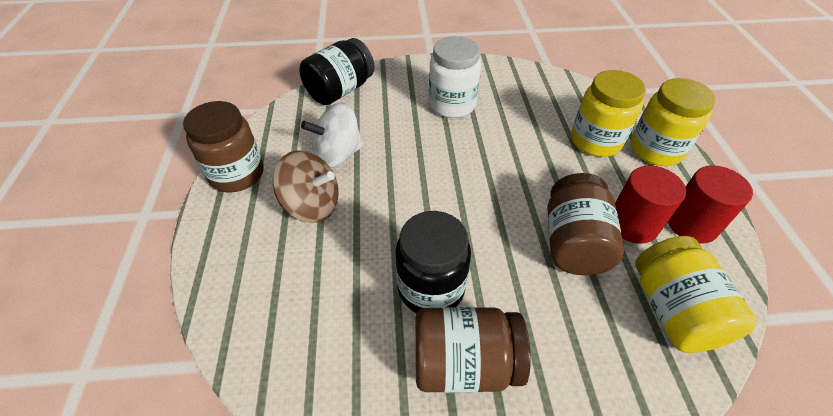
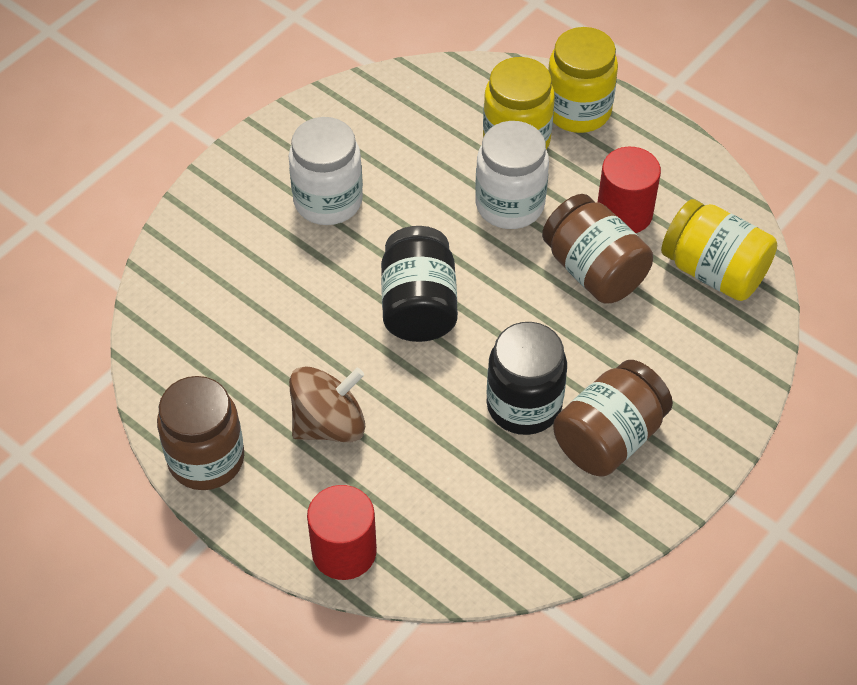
camera: 45 degrees left, 5 degrees up
black jar [299,38,375,105] -> black jar moved to [381,226,458,342]
white spinning top [301,102,364,168] -> none
red cylinder [668,165,753,244] -> red cylinder moved to [307,485,377,580]
none -> white jar [475,121,549,229]

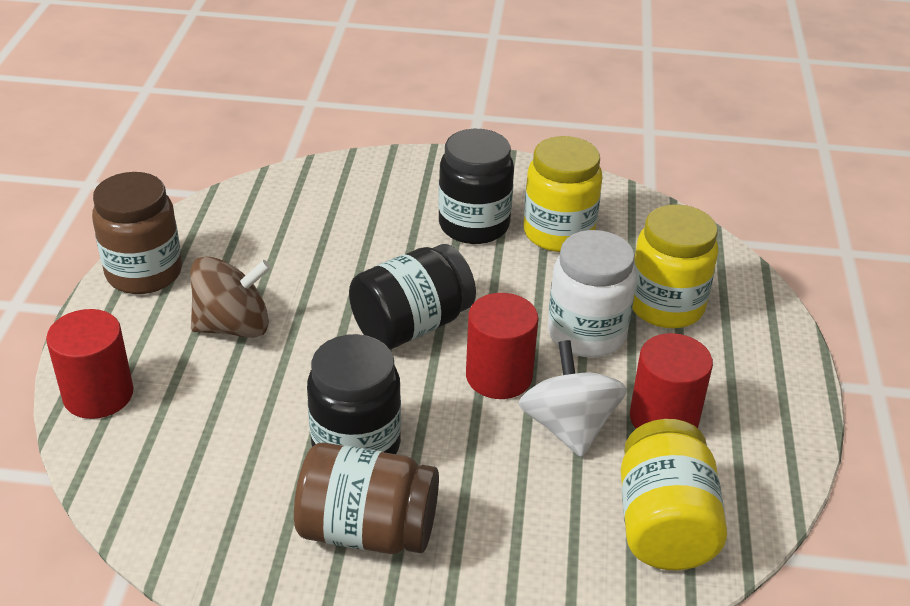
camera: 55 degrees right, 15 degrees down
white jar [289,117,363,225] -> black jar [438,129,514,244]
brown spinning top [289,366,365,443] -> brown spinning top turned 45 degrees counterclockwise [190,256,271,338]
brown jar [542,194,653,304] -> white spinning top [518,340,627,457]
yellow jar [548,27,618,133] -> yellow jar moved to [523,136,603,252]
none -> red cylinder [466,293,538,399]

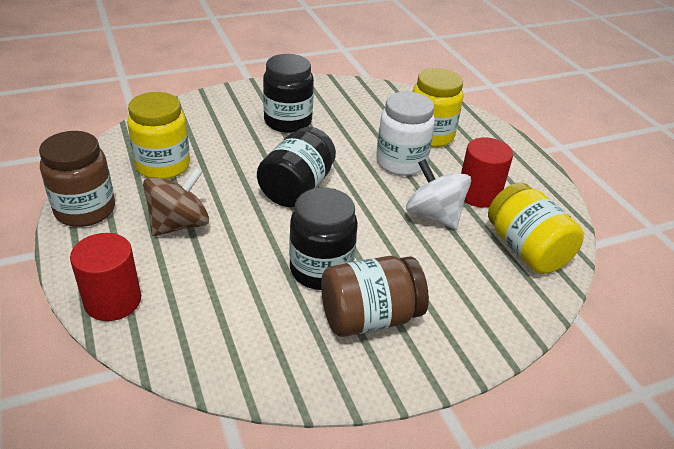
camera: 30 degrees left, 0 degrees up
red cylinder [466,293,538,399] -> none
yellow jar [523,136,603,252] -> yellow jar moved to [127,92,190,179]

